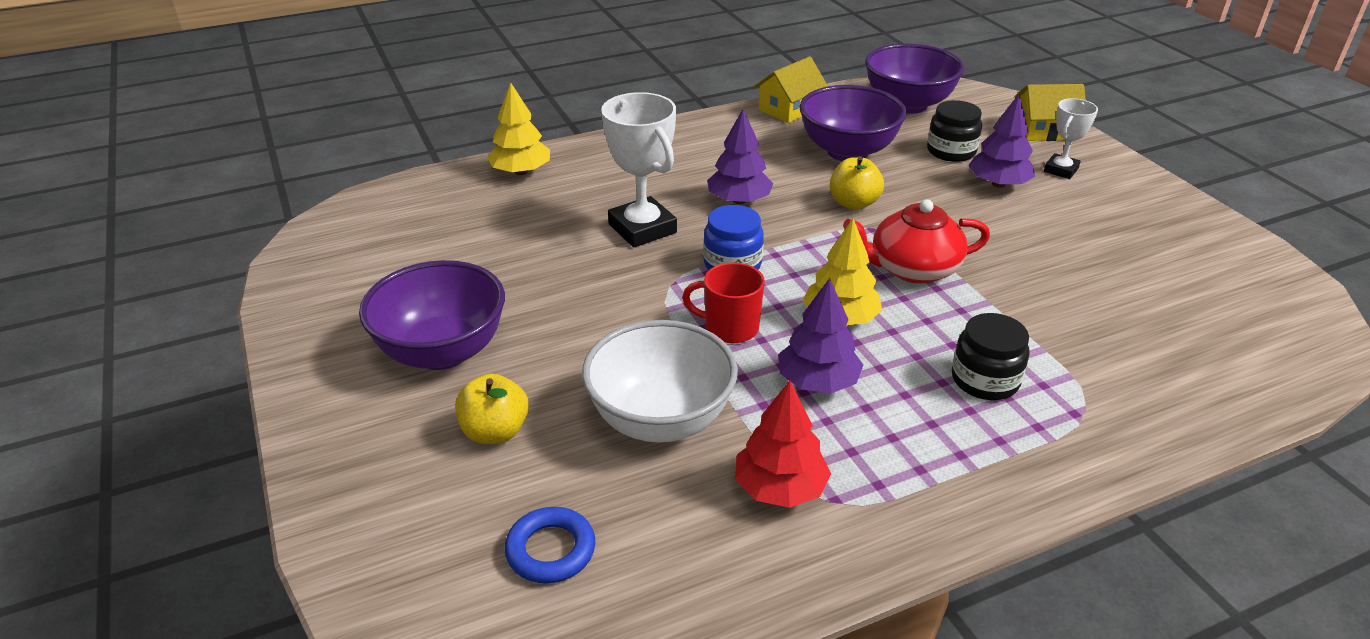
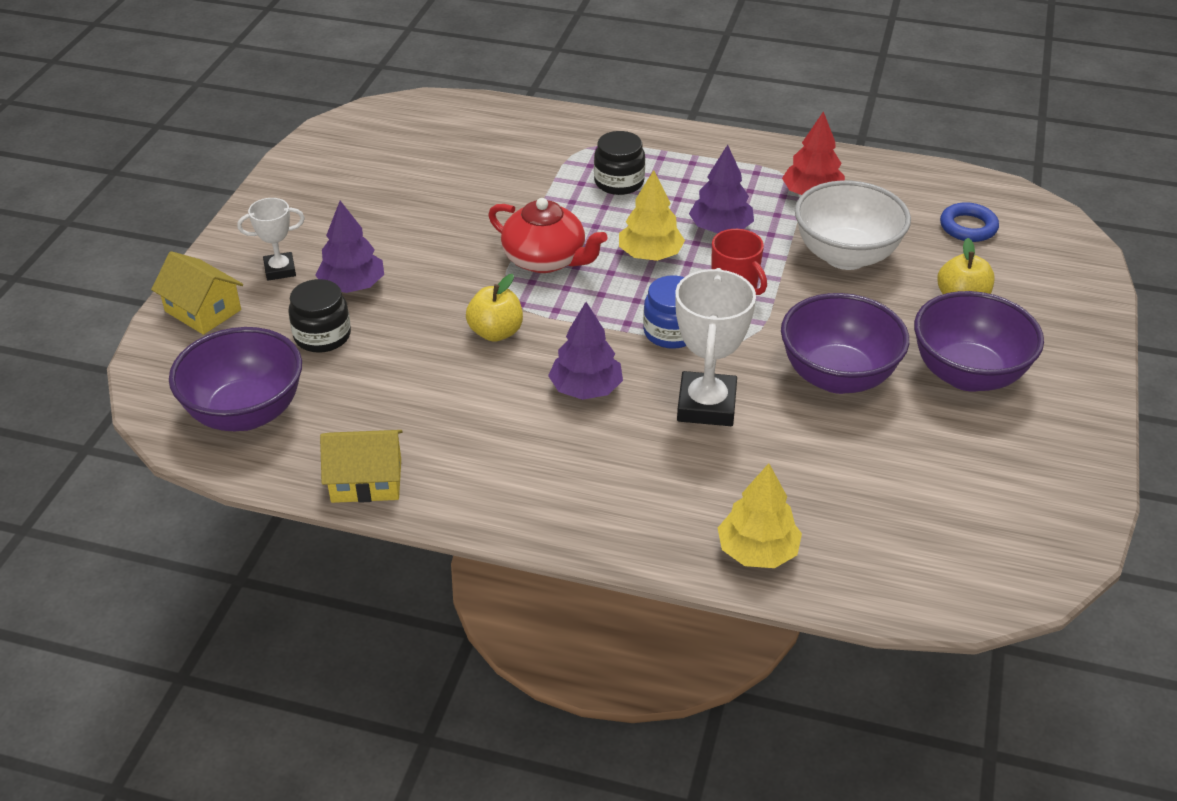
camera: 140 degrees left, 5 degrees up
purple bowl [800,85,907,161] -> purple bowl moved to [781,293,909,394]

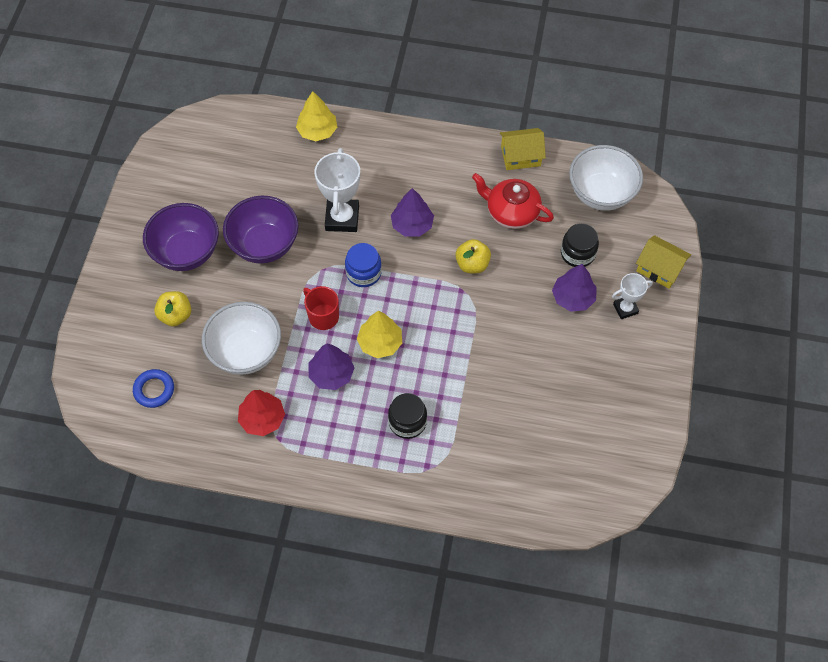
camera: 175 degrees right, 20 degrees up
purple bowl [169,327,302,431] -> white bowl [569,145,643,211]
red teapot [488,198,608,273] -> red teapot moved to [472,173,554,229]

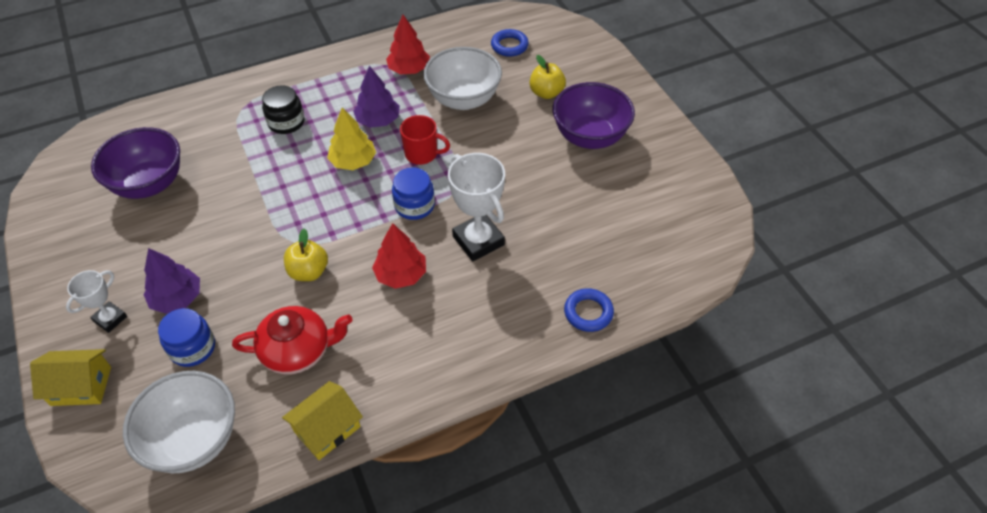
camera: 145 degrees right, 10 degrees down
purple bowl [223,196,299,264] -> purple bowl moved to [91,127,180,199]
yellow tree [296,91,337,141] -> blue ring [564,288,614,332]
purple tree [391,188,434,237] -> red tree [372,223,426,289]
black jar [561,223,599,267] -> blue jar [158,308,215,367]

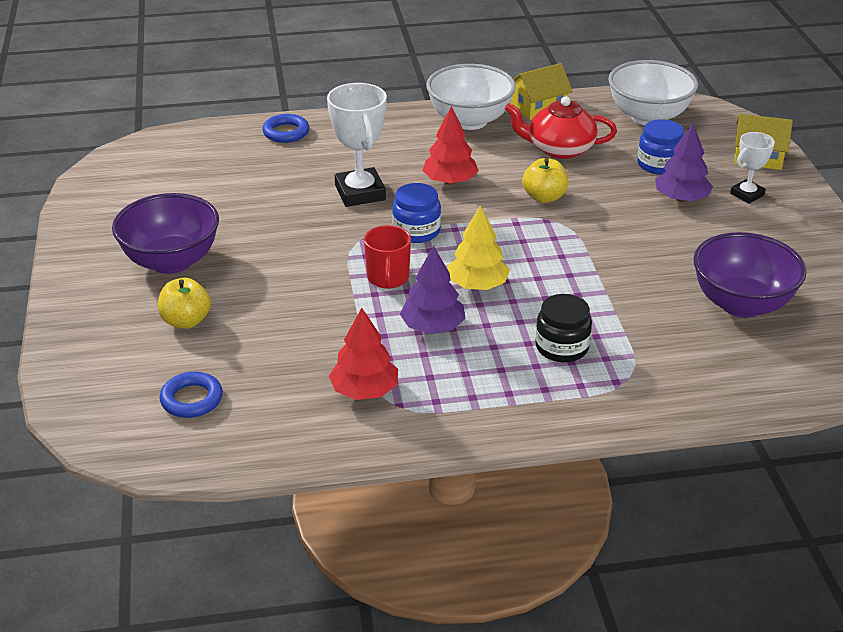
camera: 165 degrees left, 15 degrees down
red mug [400,115,450,165] -> red mug turned 120 degrees counterclockwise [364,225,411,289]
white bowl [423,47,502,110] -> white bowl moved to [426,64,516,130]

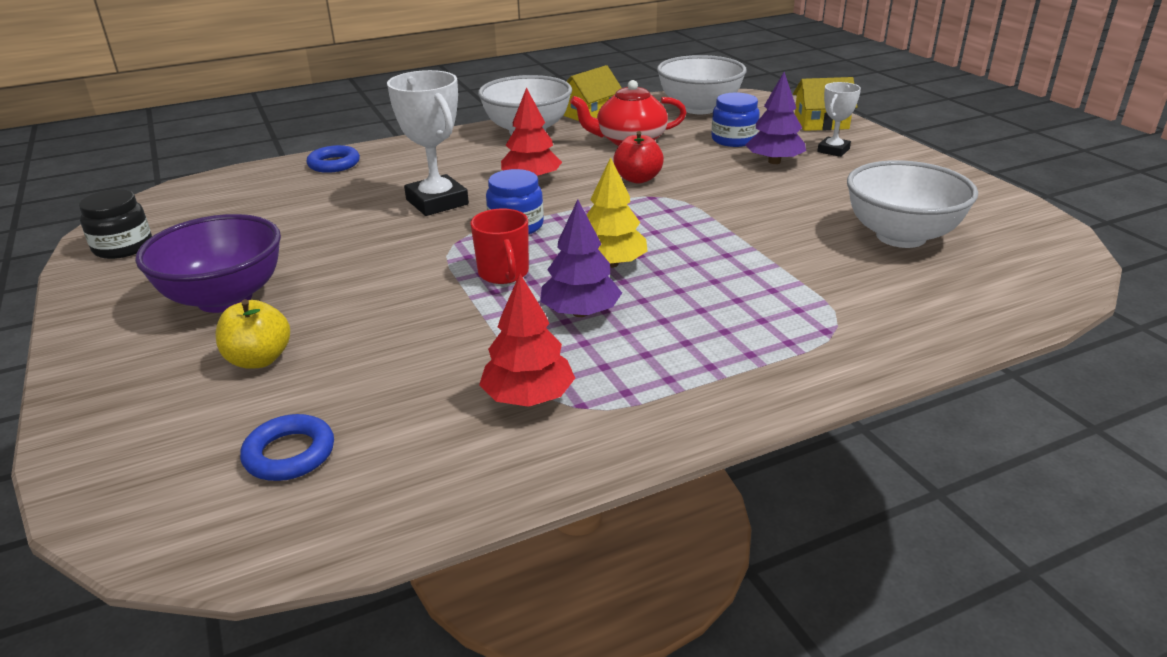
camera: 15 degrees left, 5 degrees down
yellow apple [522,158,568,203] -> red apple [613,131,664,183]
black jar [535,294,592,362] -> black jar moved to [79,189,152,259]
purple bowl [693,232,807,318] -> white bowl [847,160,978,248]

